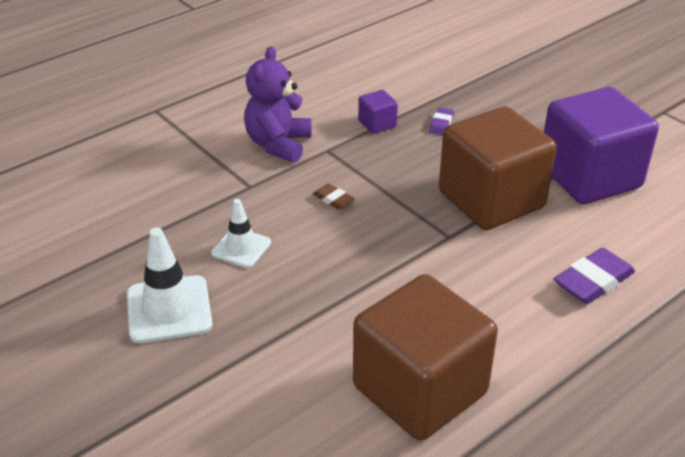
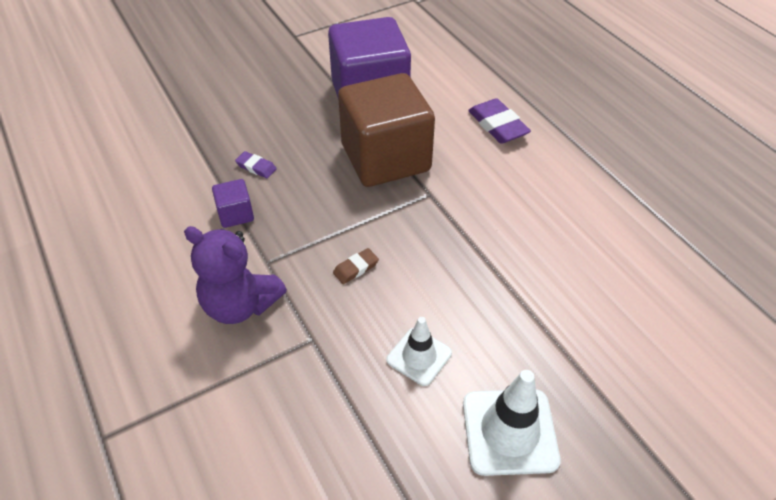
camera: 80 degrees left, 10 degrees up
brown cube [353,274,498,441] -> none

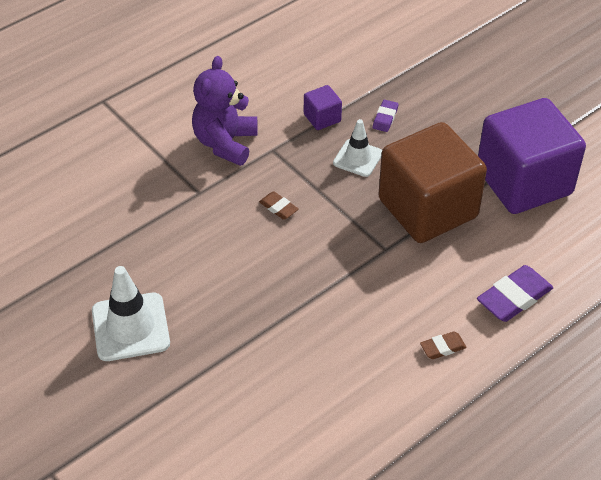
camera: 80 degrees right, 0 degrees up
white traffic cone [387,317,452,386] -> white traffic cone moved to [333,119,382,177]
none -> brown eraser [420,332,467,359]

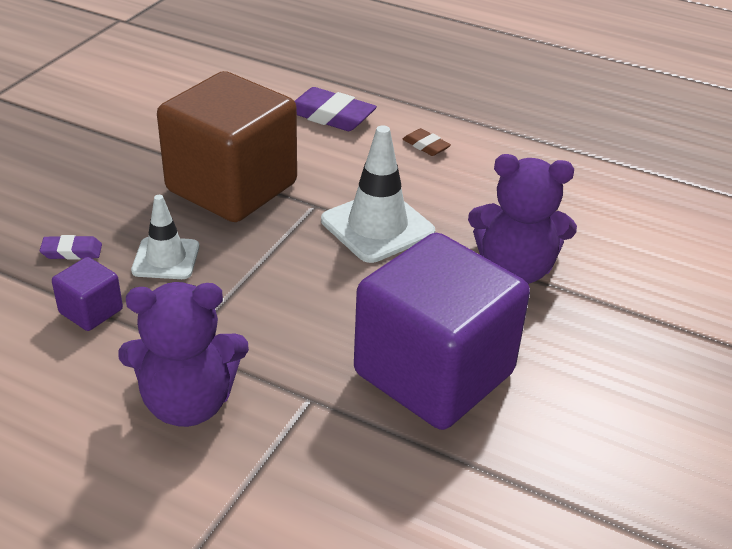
camera: 115 degrees left, 10 degrees down
white traffic cone [92,266,170,361] -> white traffic cone moved to [321,125,435,263]
brown eraser [259,191,298,220] -> none
purple cube [478,98,586,214] -> purple cube moved to [354,233,530,430]
none -> purple teddy bear [468,154,577,284]

